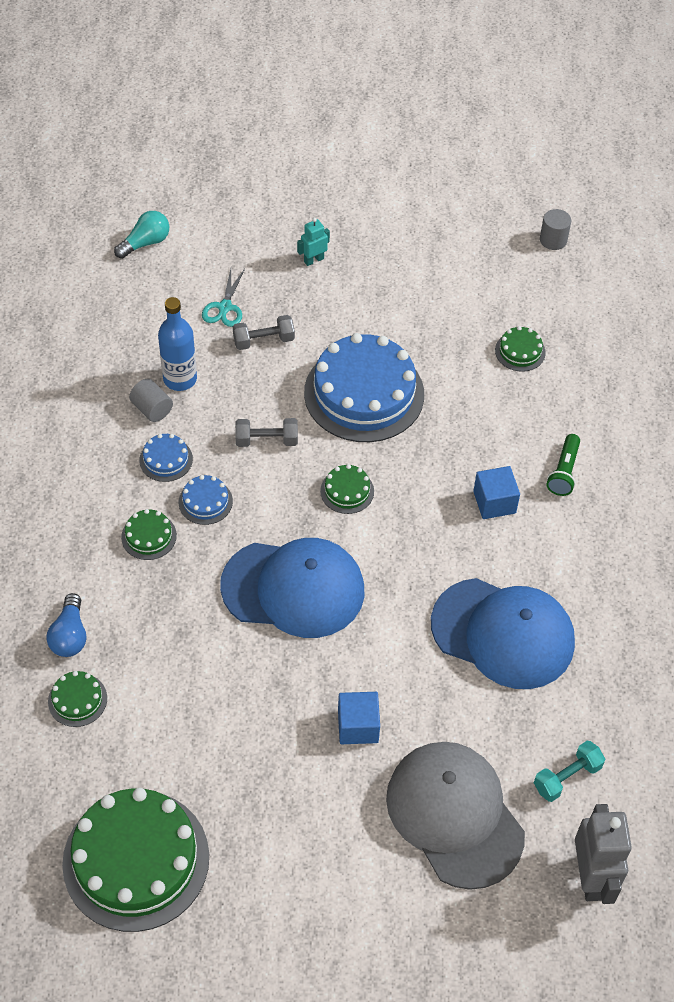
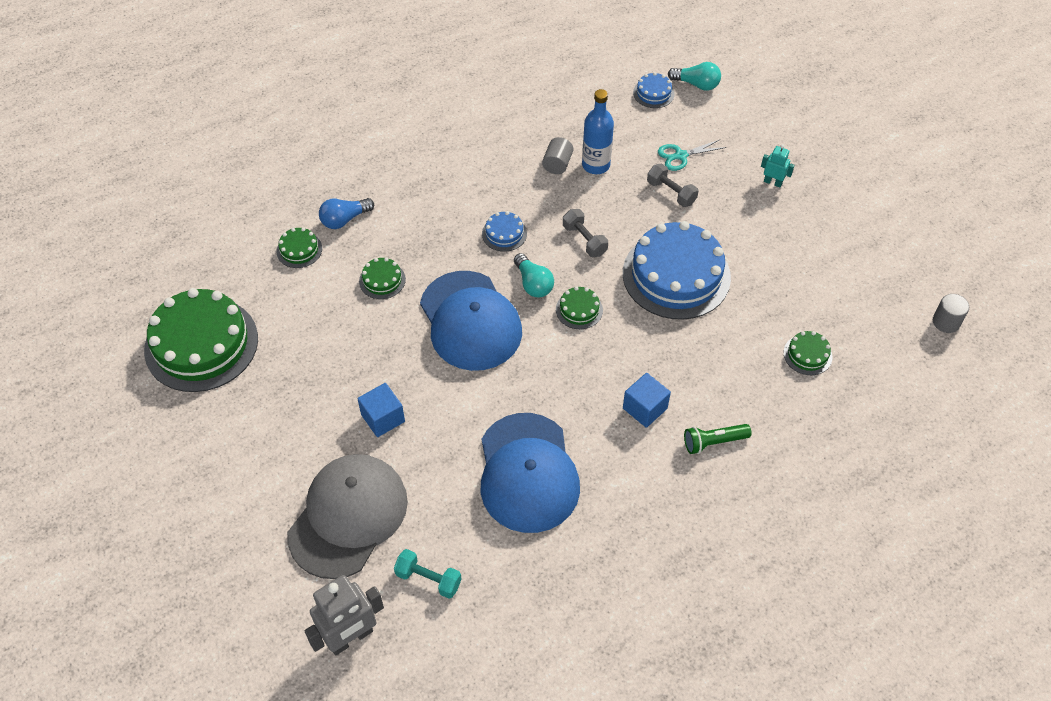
camera: 60 degrees right, 0 degrees up
green cake [121,509,177,560] -> green cake moved to [359,257,406,299]
blue cake [139,434,193,482] -> blue cake moved to [633,72,675,108]
none -> turquoise light bulb [514,253,554,297]

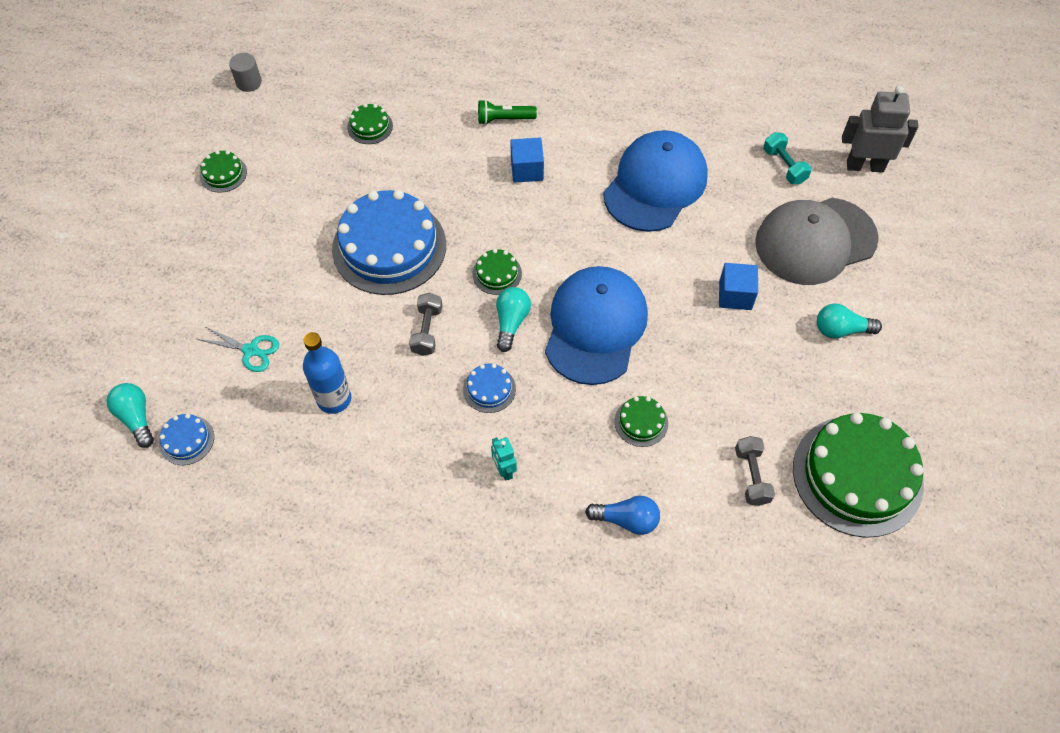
camera: 140 degrees left, 5 degrees up
green cake [276,227,322,268] -> green cake moved to [200,150,247,193]
grey cylinder [542,137,574,174] -> none
grey dumbbell [647,164,699,207] -> grey dumbbell moved to [735,436,775,506]
green flashlight [684,424,752,454] -> green flashlight turned 150 degrees clockwise [478,100,537,125]
turquoise robot [761,144,794,188] -> turquoise robot moved to [491,437,517,481]
none -> turquoise light bulb [817,304,882,339]

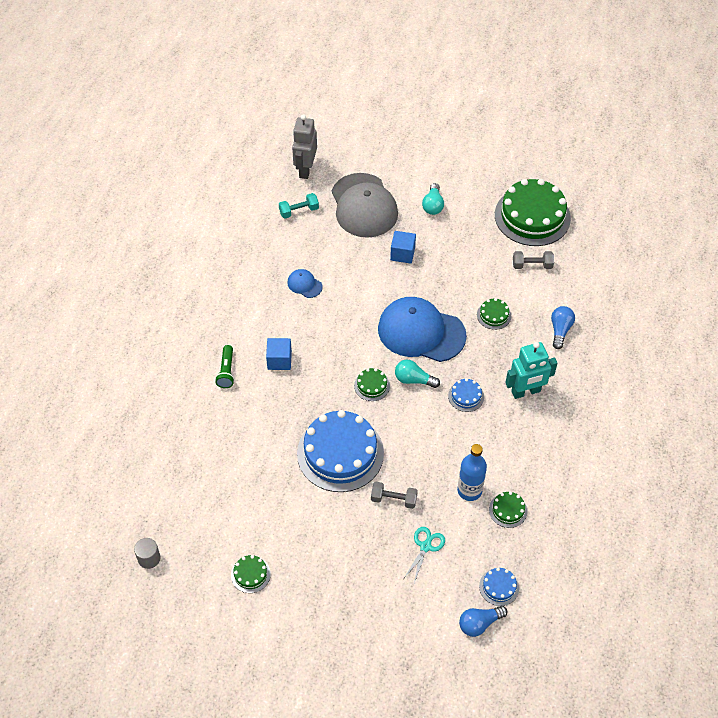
camera: 85 degrees left, 5 degrees down
turquoise light bulb [107,383,154,448] -> blue light bulb [459,606,507,637]
green cake [347,104,393,144] -> green cake moved to [489,492,527,528]
grey dumbbell [409,293,442,356] -> grey dumbbell moved to [371,482,418,509]
turquoise robot [491,437,517,481] -> turquoise robot [505,342,558,399], size x1.93
blue cap [603,130,708,232] -> blue cap [287,269,323,298], size x0.43

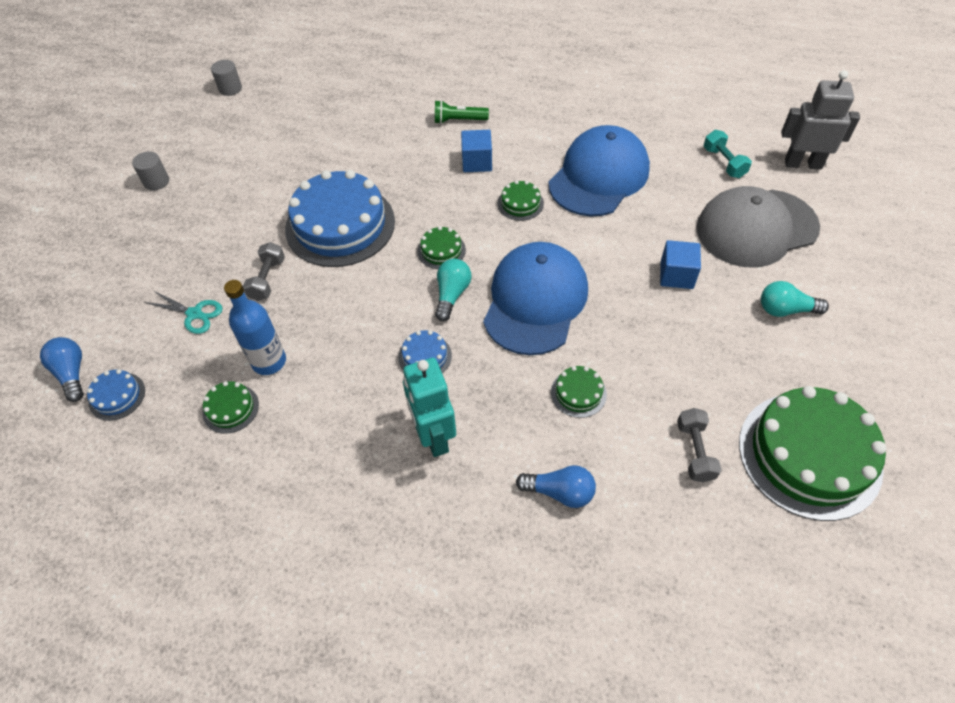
camera: 90 degrees right, 0 degrees up
green cake [231,555,271,593] -> green cake moved to [498,180,544,221]
blue cap [287,269,323,298] -> blue cap [548,125,650,217], size x2.33
none -> grey cylinder [132,151,169,190]

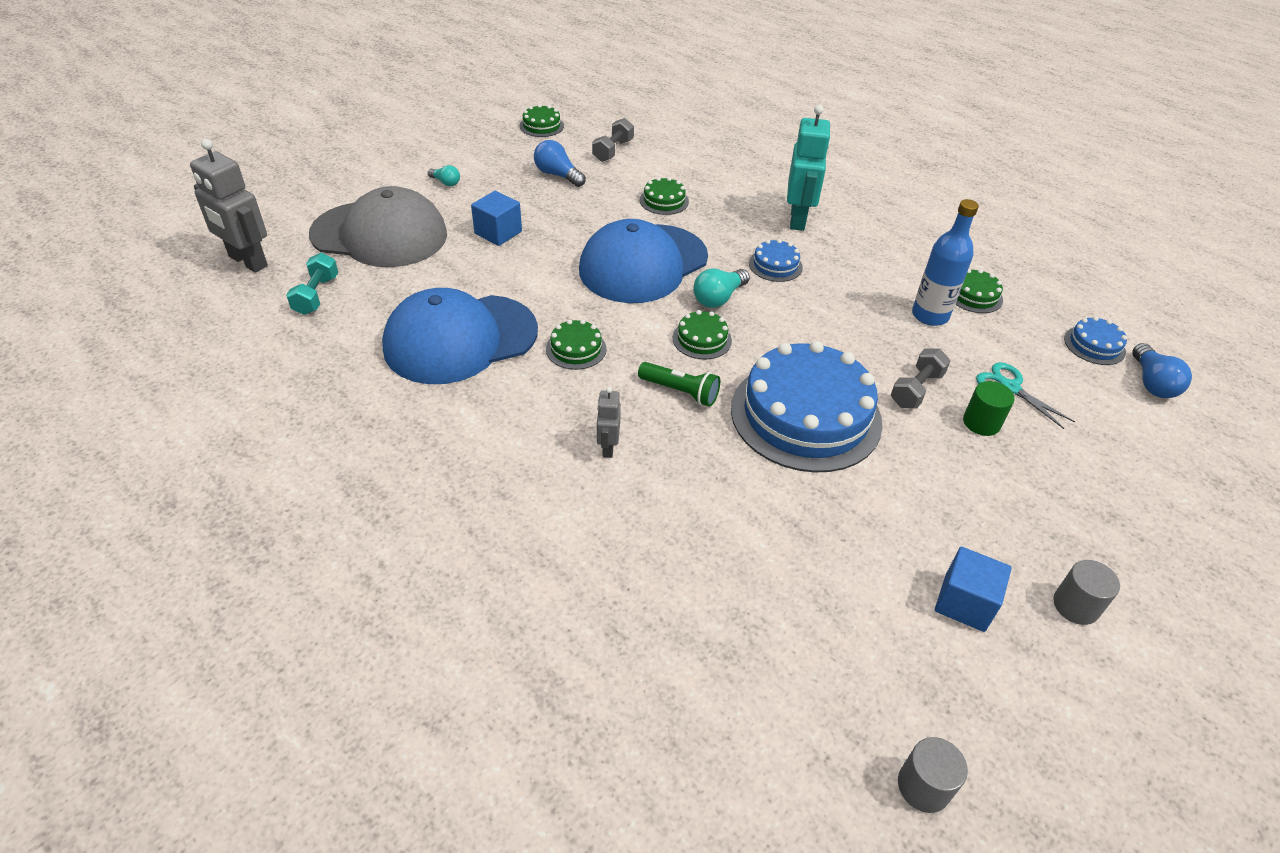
camera: 155 degrees left, 10 degrees down
green flashlight [435,100,489,124] -> green flashlight moved to [638,362,720,407]
blue cube [461,130,492,172] -> blue cube moved to [935,547,1012,632]
blue light bulb [516,465,596,508] -> blue light bulb moved to [534,140,586,187]
green cake [739,386,887,521] -> green cake [519,104,564,137], size x0.43
turquoise light bulb [761,281,829,317] -> turquoise light bulb [428,165,460,186], size x0.61
none -> grey robot [597,387,621,458]
none -> green cylinder [963,381,1015,436]

